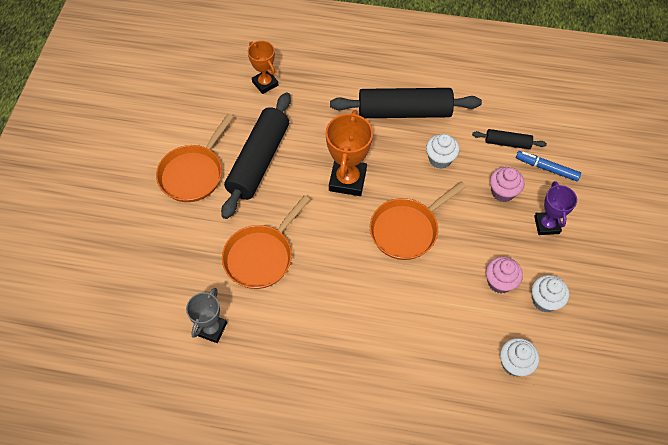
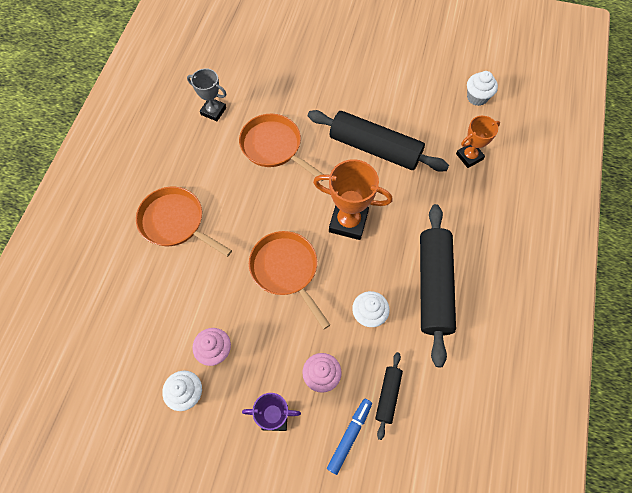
camera: 95 degrees right, 5 degrees up
orange pan [156,114,233,202] -> orange pan moved to [136,187,232,257]
white cupcake [500,338,539,376] -> white cupcake moved to [467,71,498,106]

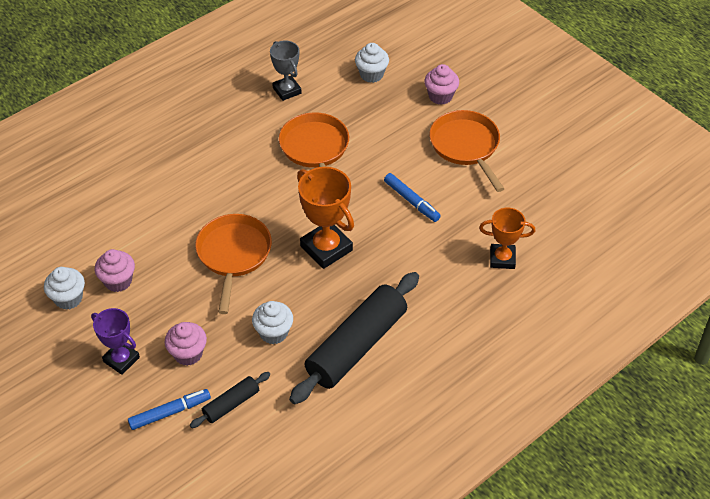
camera: 35 degrees right, 15 degrees down
orange pan [136,187,232,257] -> orange pan moved to [430,110,504,192]
black rolling pin [308,110,449,172] -> blue marker [384,173,441,222]
white cupcake [467,71,498,106] -> white cupcake moved to [355,43,389,83]
none -> pink cupcake [424,64,459,105]

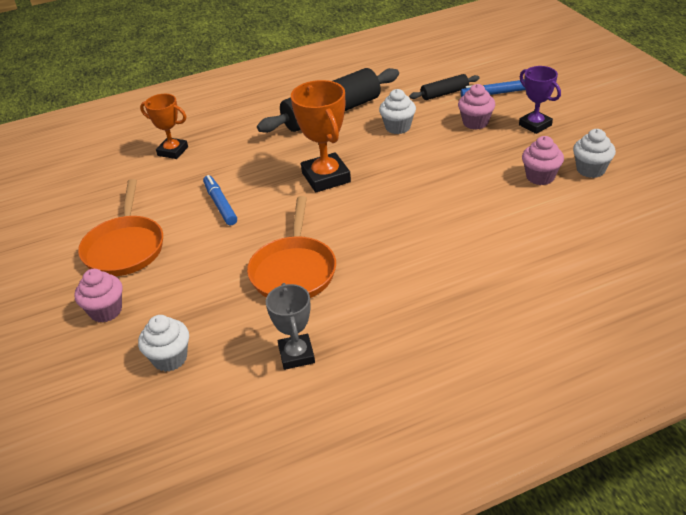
camera: 160 degrees left, 10 degrees down
orange pan [195,214,272,314] -> none

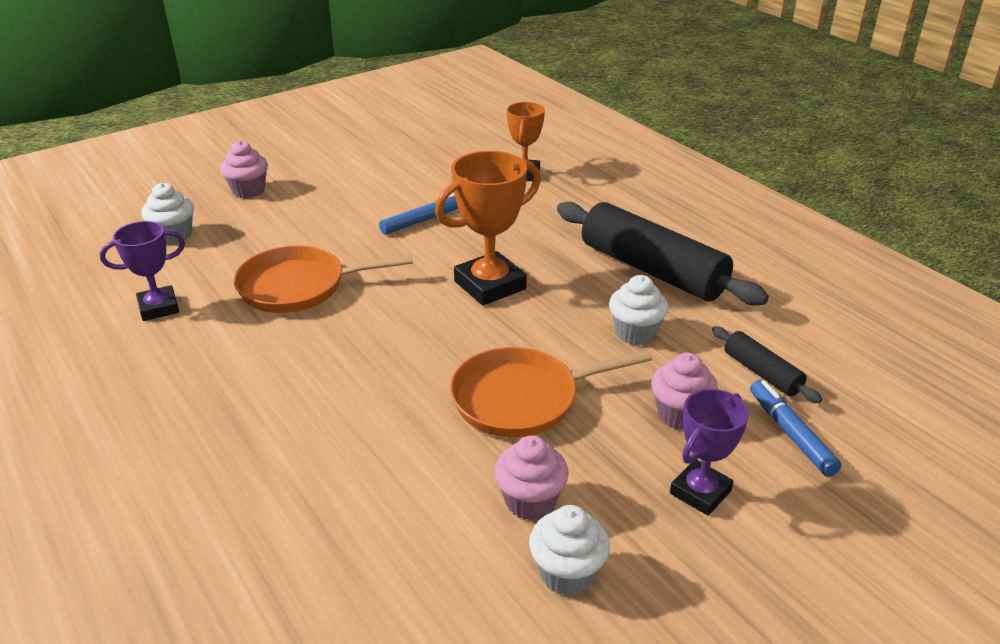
camera: 75 degrees right, 5 degrees down
orange pan [78,179,163,276] -> orange pan moved to [450,347,652,438]
grey trophy [266,283,315,370] -> purple trophy [100,221,185,321]

